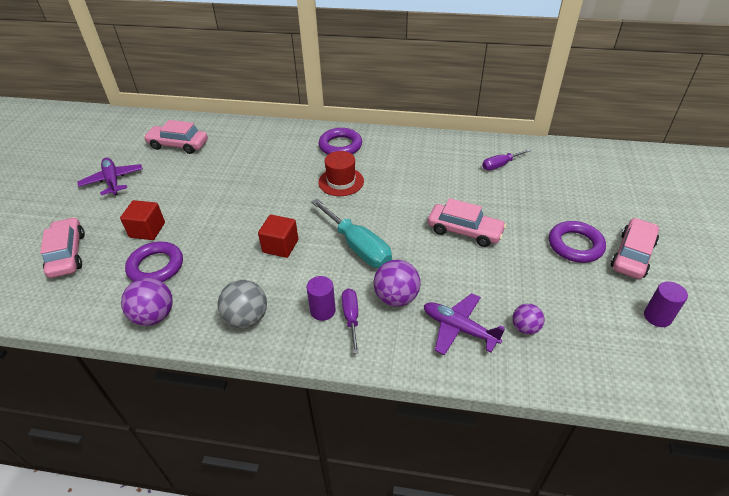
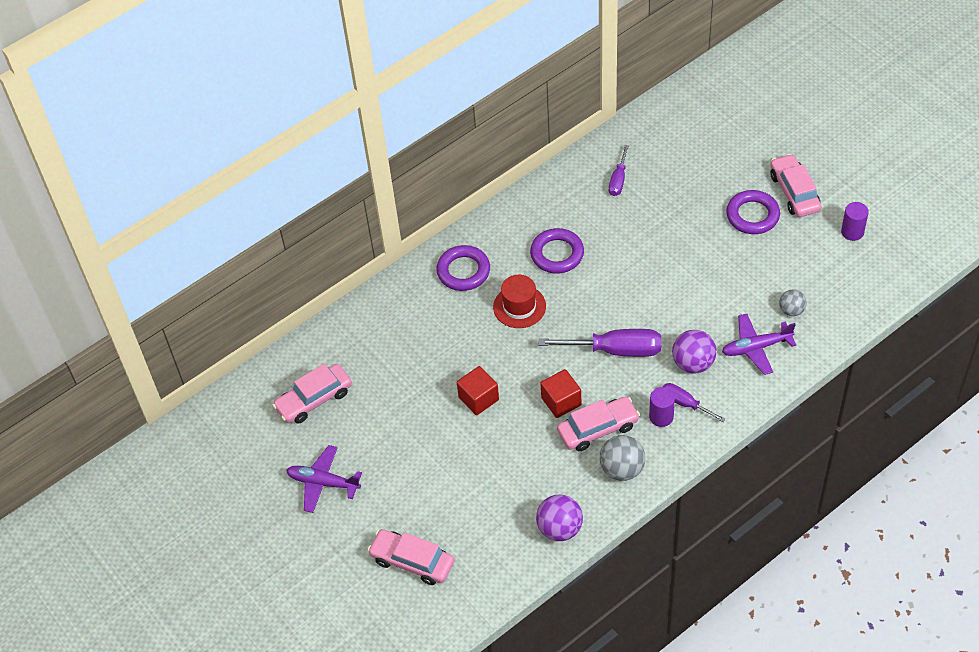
camera: 45 degrees left, 10 degrees up
red cube [120,200,165,240] -> red cube moved to [457,366,499,415]
purple ring [125,241,183,282] -> purple ring moved to [530,228,584,273]
turquoise screwdriver [311,199,392,268] -> purple screwdriver [538,329,661,357]
pink car [428,198,506,247] -> pink car moved to [557,396,640,451]
purple ball [512,304,545,335] -> grey ball [779,290,807,316]

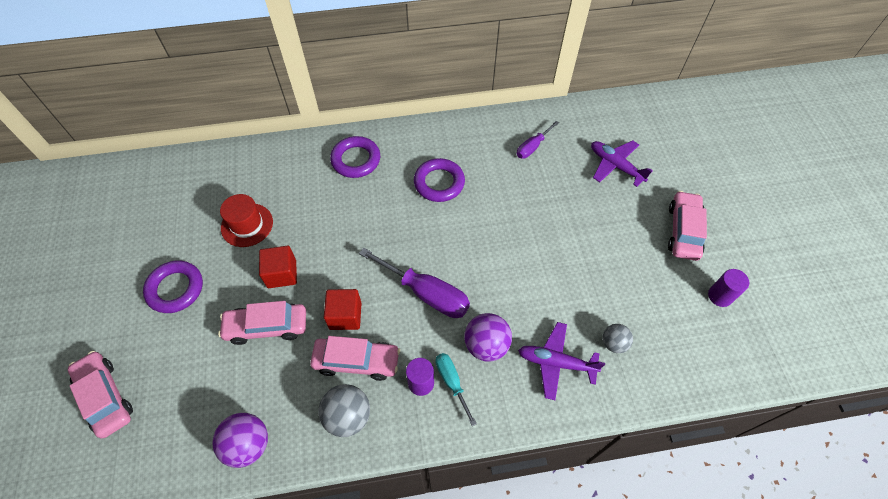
camera: 25 degrees right, 5 degrees up
pink car [273,364,352,424] -> pink car moved to [218,301,306,345]
purple plane [286,445,362,513] -> purple plane moved to [591,141,653,187]
red hat [493,275,546,328] -> red hat moved to [220,194,273,247]
purple screwdriver [663,383,726,422] -> turquoise screwdriver [436,353,477,426]
purple ring [726,190,780,234] -> purple ring moved to [143,261,203,313]

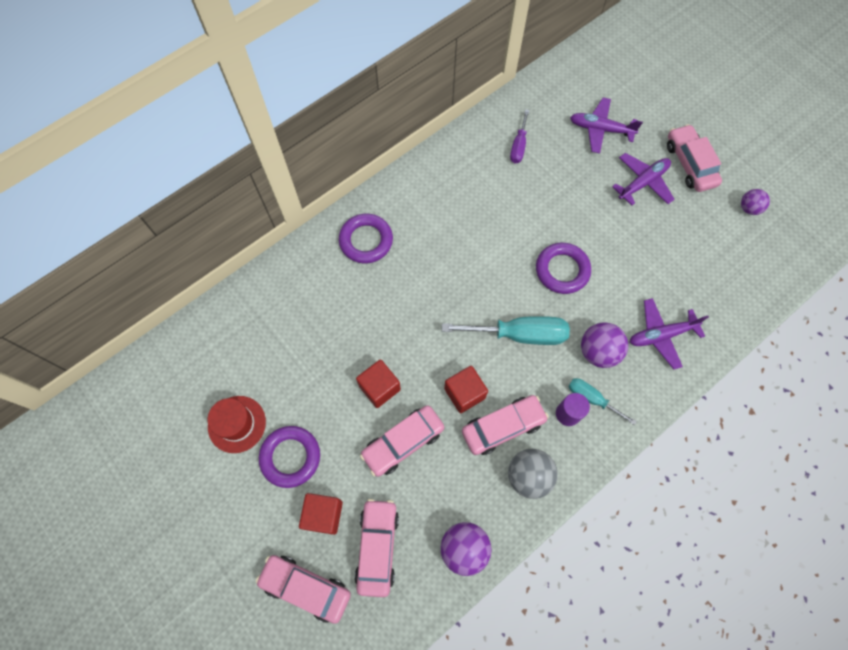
camera: 30 degrees left, 10 degrees up
red hat [220,194,273,247] -> red hat moved to [208,396,266,453]
purple screwdriver [359,248,470,318] -> turquoise screwdriver [442,316,570,345]
purple ring [414,158,465,202] -> purple ring moved to [536,243,591,294]
grey ball [603,324,633,353] -> none
purple cylinder [708,269,749,307] -> purple ball [741,189,770,215]
none -> red cube [299,493,343,535]
none -> pink car [354,499,399,597]
none -> purple plane [612,153,674,206]

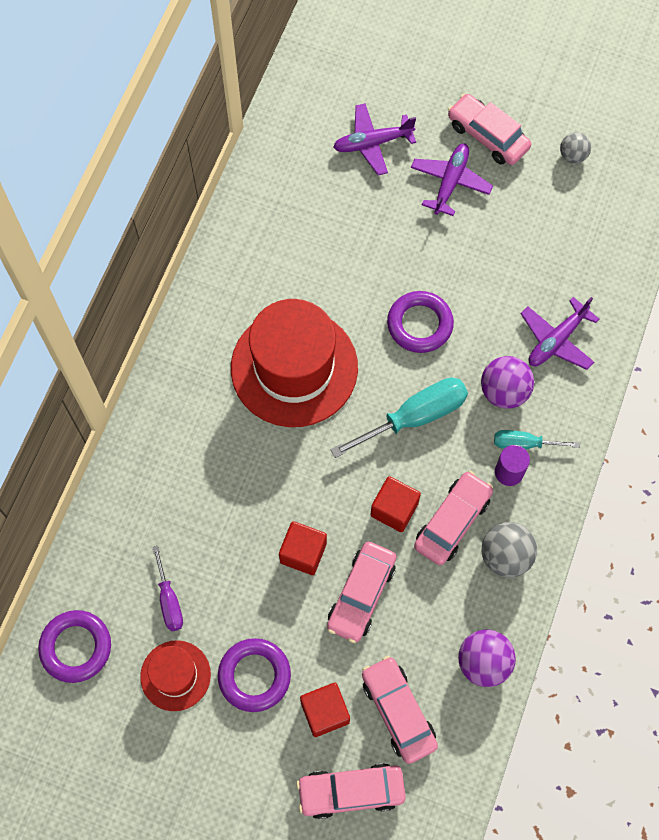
camera: 30 degrees left, 0 degrees up
purple ring [339,214,393,263] -> purple ring moved to [38,610,111,683]
purple screwdriver [510,109,529,163] -> purple screwdriver moved to [152,546,183,631]
purple ball [741,189,770,215] -> grey ball [560,132,591,163]
none -> red hat [231,299,358,427]

